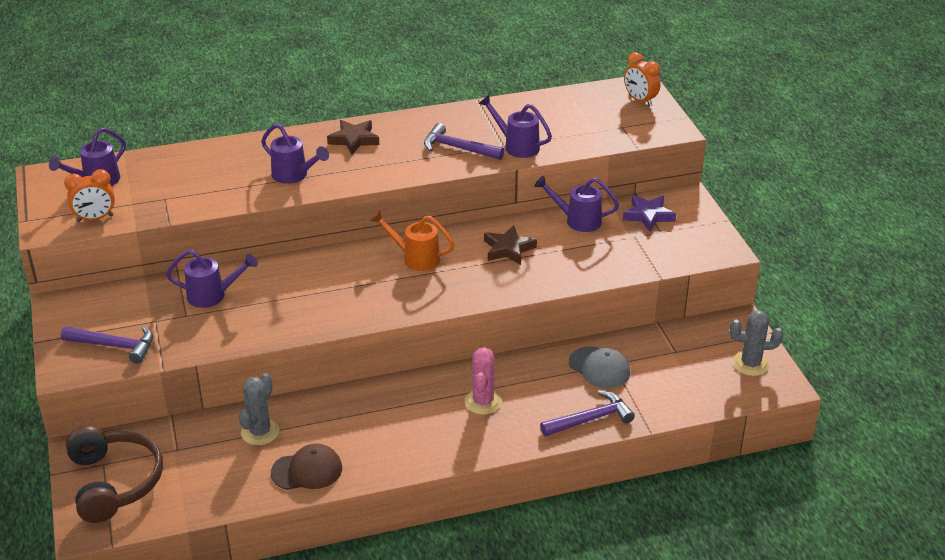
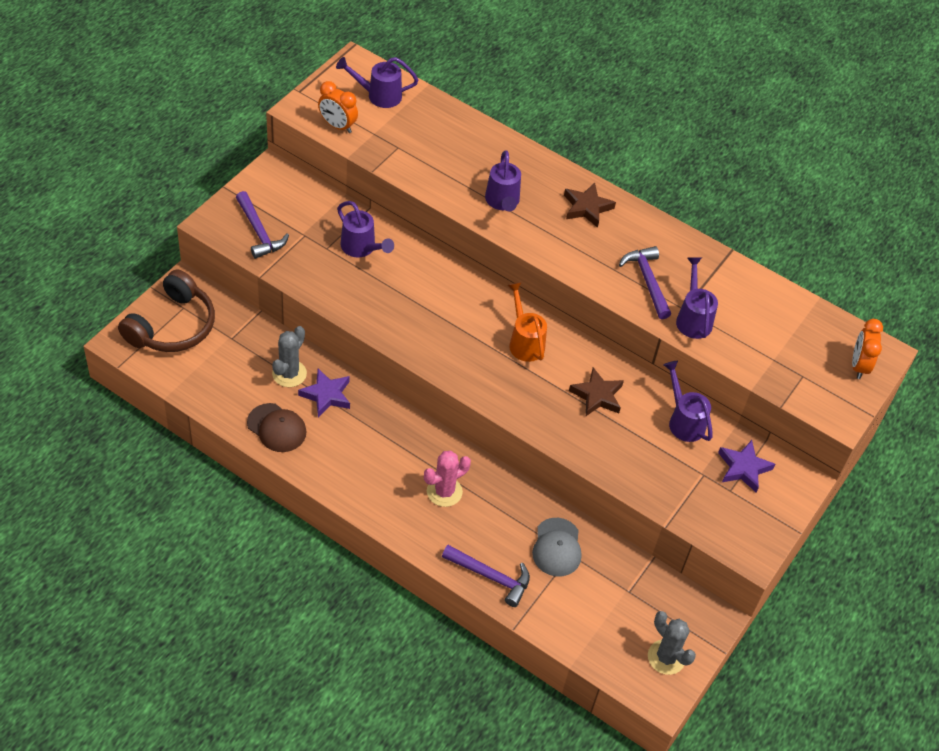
camera: 45 degrees right, 15 degrees up
grey cactus [239,373,279,445] -> grey cactus turned 45 degrees counterclockwise [272,326,307,387]
none -> purple star [298,369,350,417]

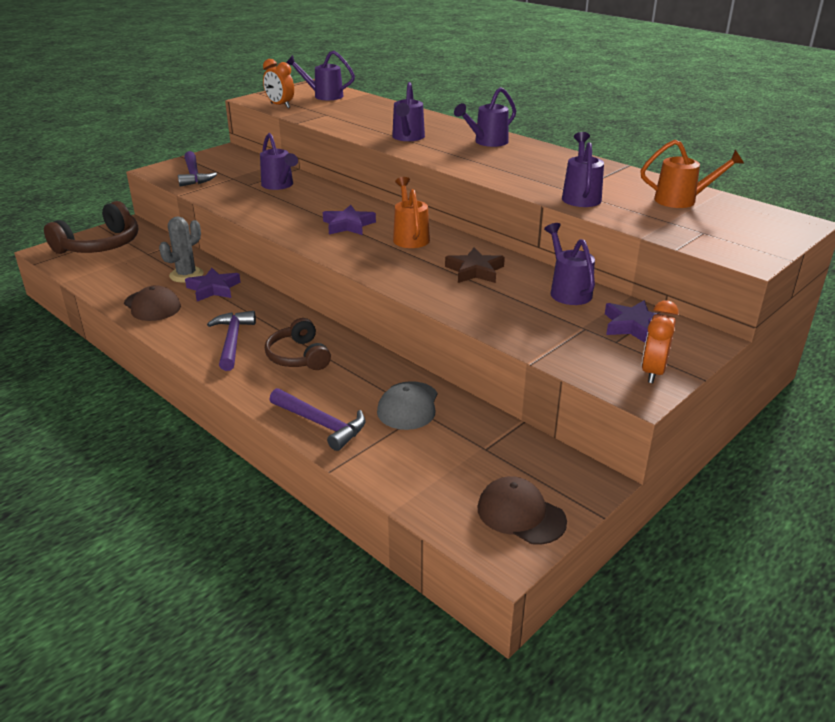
camera: 15 degrees right, 20 degrees down
pink cactus [424,451,471,507] -> brown headphones [265,318,331,370]
brown star [564,183,616,228] -> purple watering can [454,87,516,147]
purple hammer [619,246,671,319] -> purple hammer moved to [207,311,256,371]
grey cactus [648,611,696,675] -> brown cap [477,476,567,545]
orange clock [852,319,883,379] -> orange clock moved to [641,300,678,383]
none -> purple star [323,205,376,235]
none -> orange watering can [640,139,744,208]

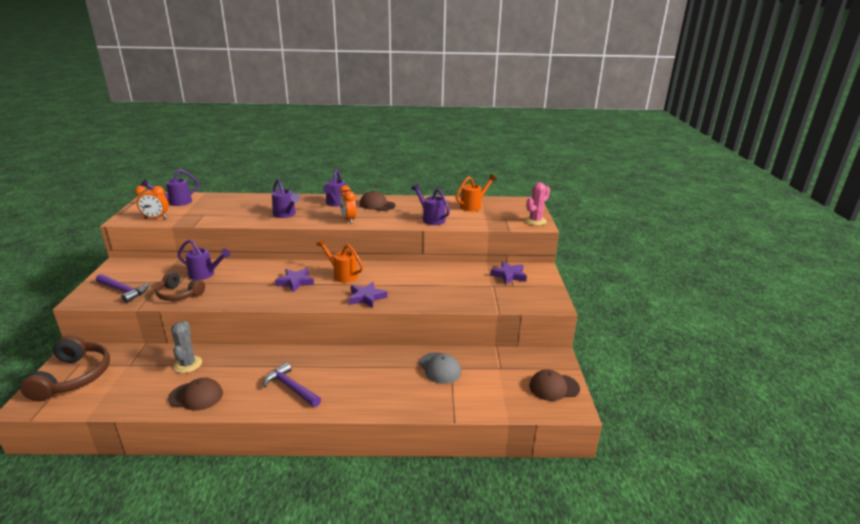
camera: 45 degrees left, 5 degrees down
purple star [185,268,241,301] -> purple star moved to [349,282,387,308]
brown headphones [265,318,331,370] -> brown headphones moved to [155,272,205,301]
purple hammer [270,388,365,451] -> none
brown star [445,248,505,283] -> none
purple watering can [544,223,595,305] -> none
orange clock [641,300,678,383] -> orange clock moved to [340,186,356,224]
none -> brown cap [360,191,395,211]
none -> pink cactus [525,182,550,225]

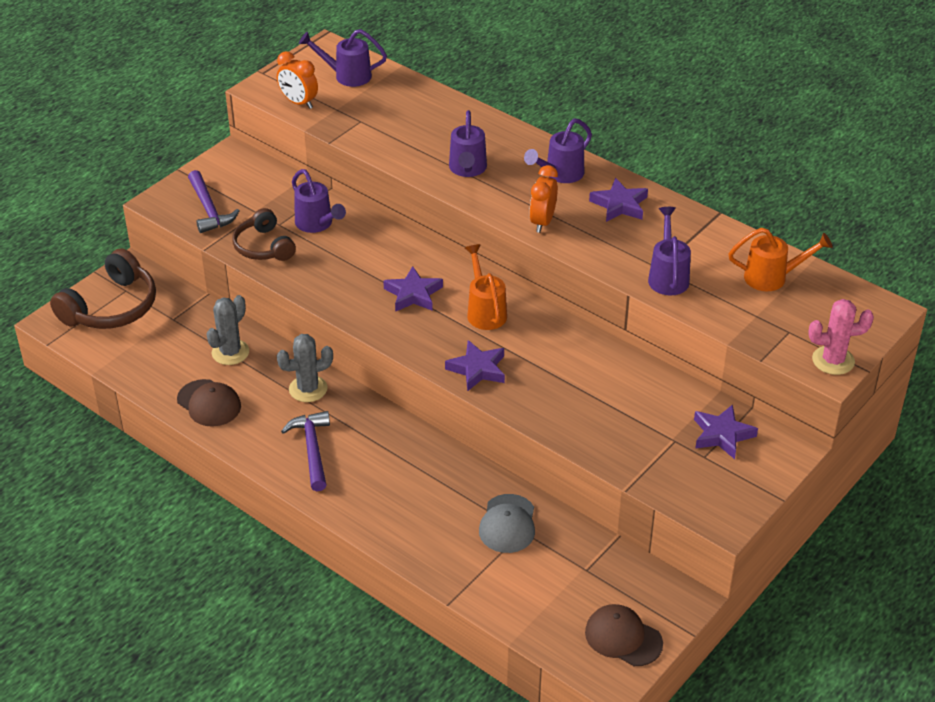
camera: 40 degrees right, 15 degrees up
brown cap [360,191,395,211] -> purple star [589,178,648,222]
none -> grey cactus [277,334,333,402]

